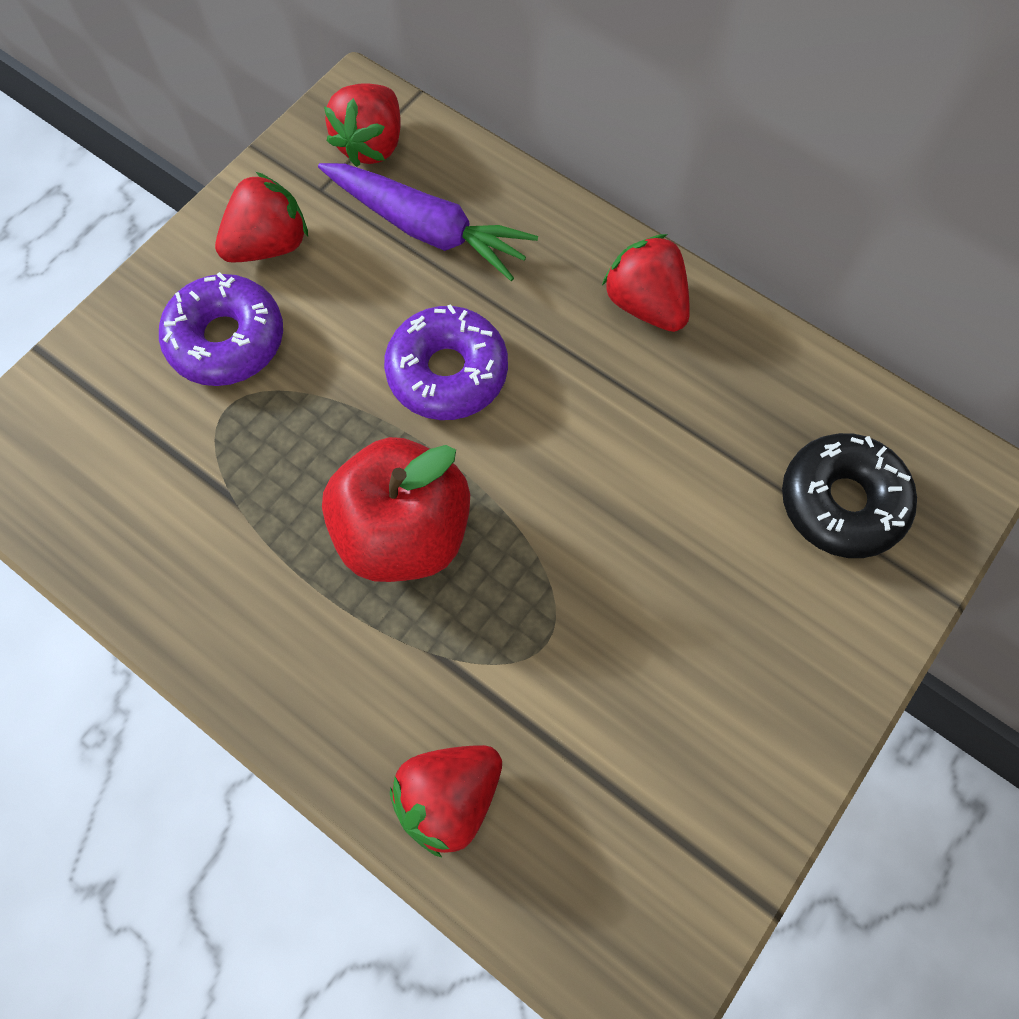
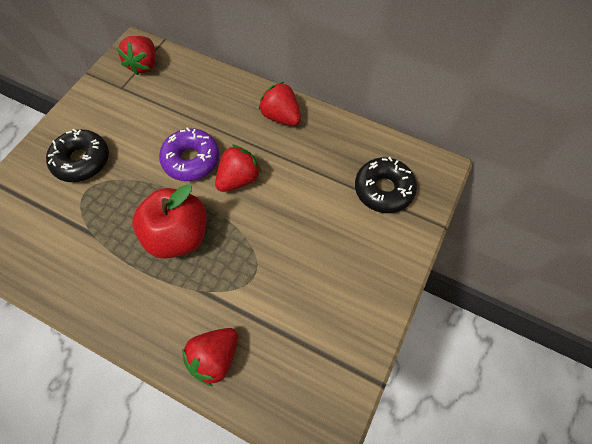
camera: 10 degrees left, 5 degrees down
purple donut [159,272,283,386] -> black donut [46,129,109,182]
red strawberry [215,172,308,263] -> red strawberry moved to [215,144,261,192]
purple carrot [318,163,538,281] -> none

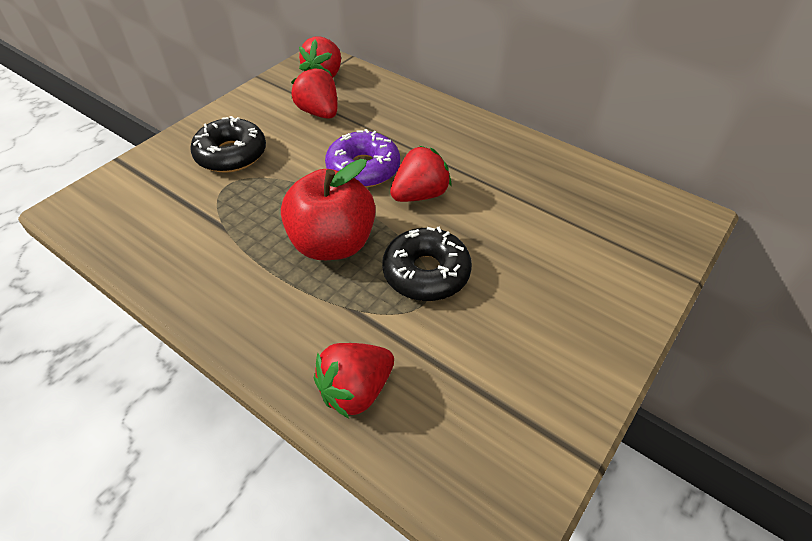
camera: 10 degrees right, 15 degrees down
red strawberry [259,82,301,126] -> red strawberry moved to [291,67,337,119]
black donut [355,157,417,213] -> black donut moved to [382,227,472,301]

